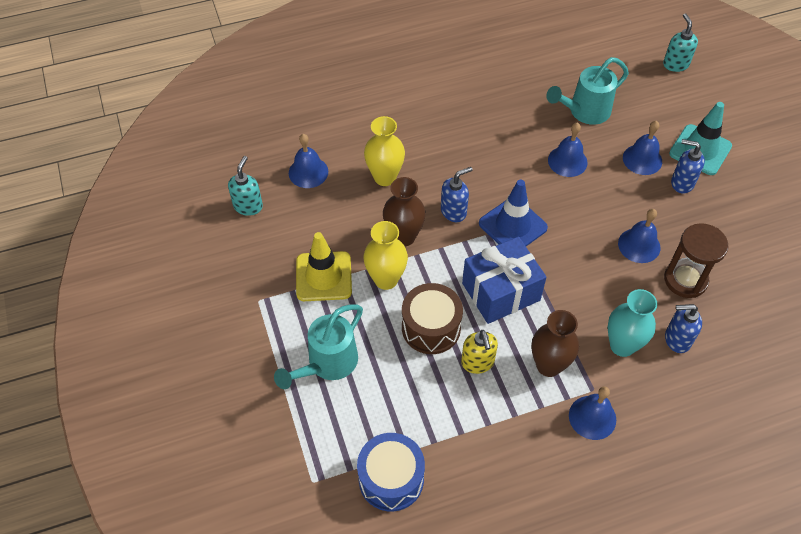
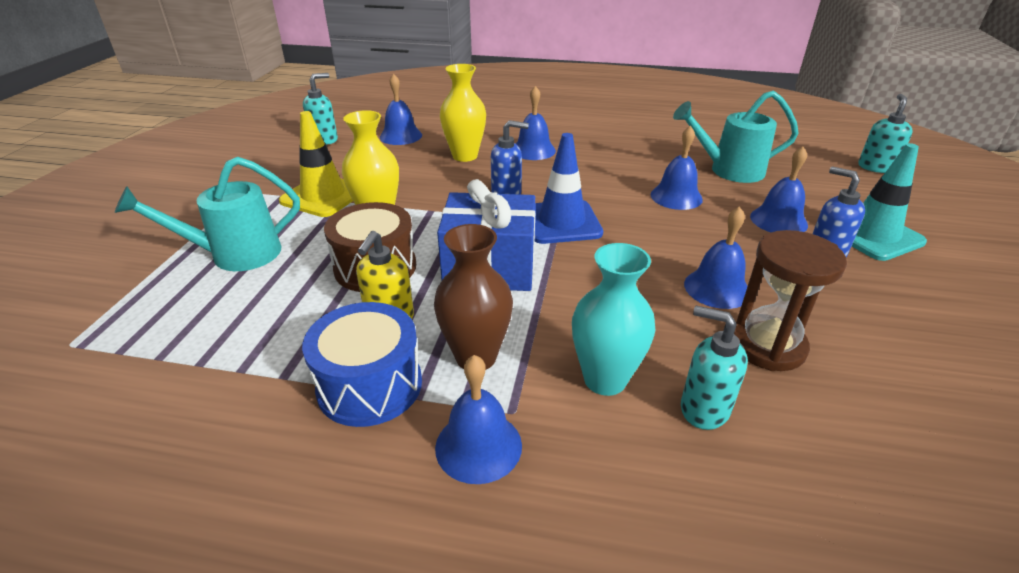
camera: 30 degrees right, 20 degrees down
blue drum [357,433,425,512] -> blue drum moved to [302,302,422,427]
brown vase [383,177,426,246] -> none
blue soap dispenser [665,304,702,353] -> turquoise soap dispenser [681,306,748,430]
none -> blue bell [516,86,556,160]

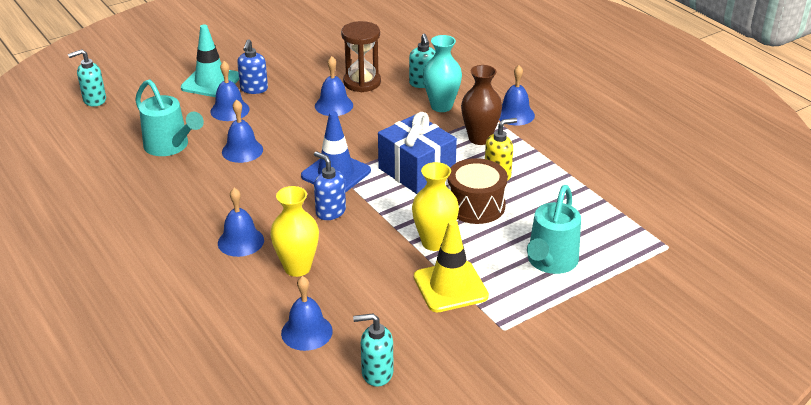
camera: 135 degrees left, 0 degrees up
turquoise watering can [115,156,300,271] -> turquoise watering can turned 90 degrees clockwise [527,185,581,274]
blue drum [302,302,422,427] -> none

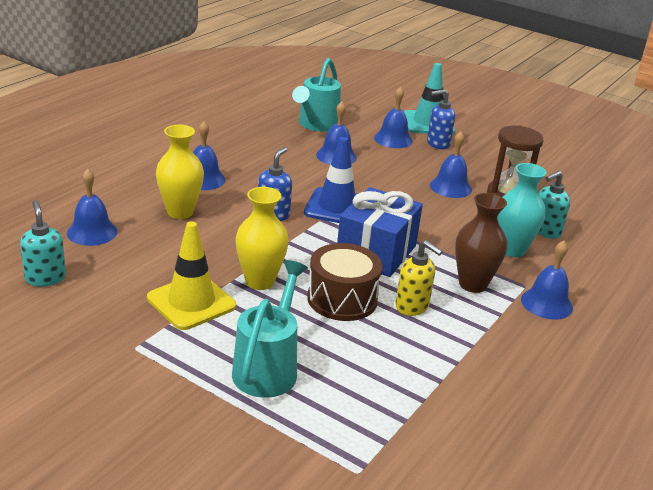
camera: 65 degrees right, 5 degrees down
turquoise soap dispenser [68,49,106,106] -> none
turquoise watering can [527,185,581,274] -> turquoise watering can turned 105 degrees clockwise [232,260,308,398]

